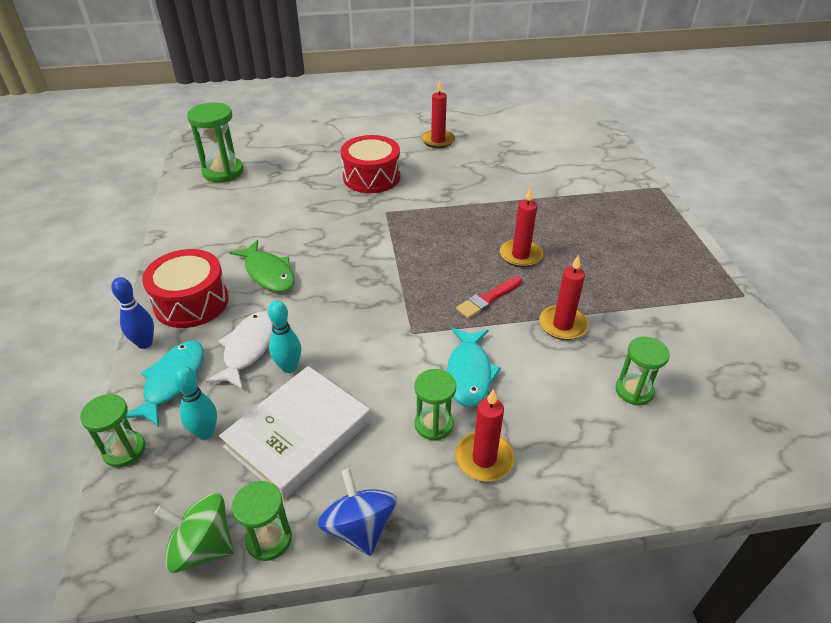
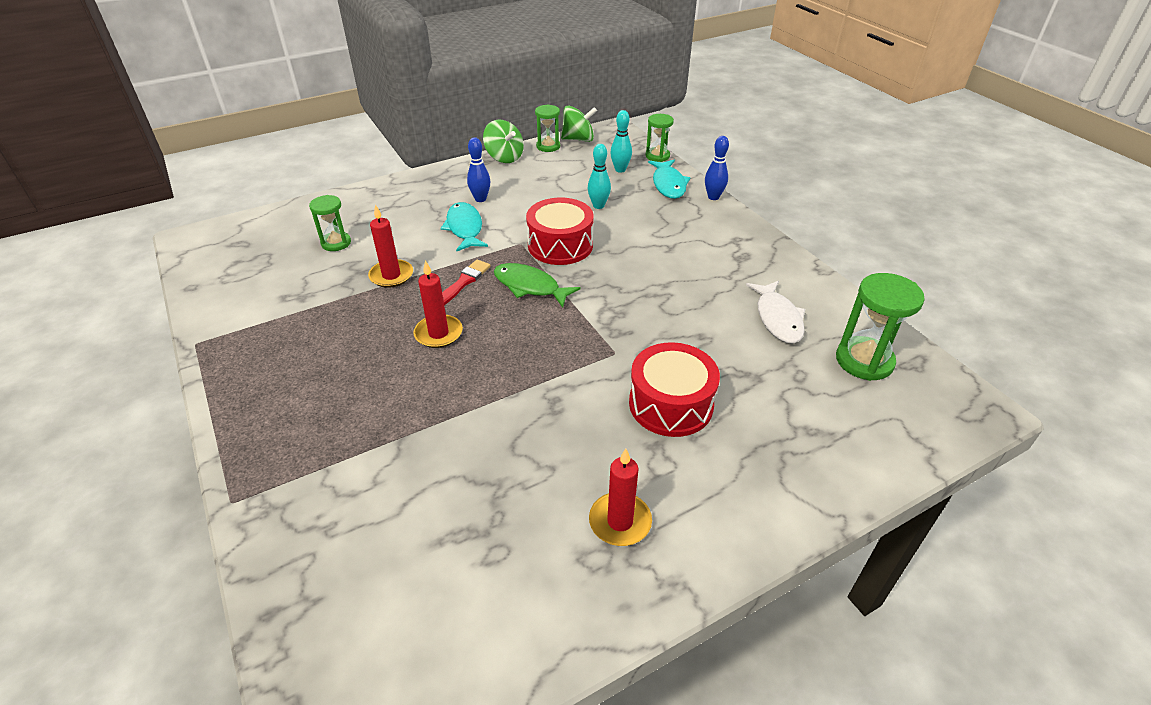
camera: 160 degrees right, 0 degrees up
red drum [142,249,229,328] -> red drum moved to [526,198,594,265]
white fish [205,311,273,390] -> white fish moved to [746,281,805,344]
white book [219,366,371,500] -> none
green fish [229,240,295,292] -> green fish moved to [494,263,581,308]
blue spinning top [318,468,397,556] -> green spinning top [483,120,524,163]
green hourglass [415,369,456,441] -> blue bowling pin [467,137,490,202]
red candle [455,389,514,481] -> none

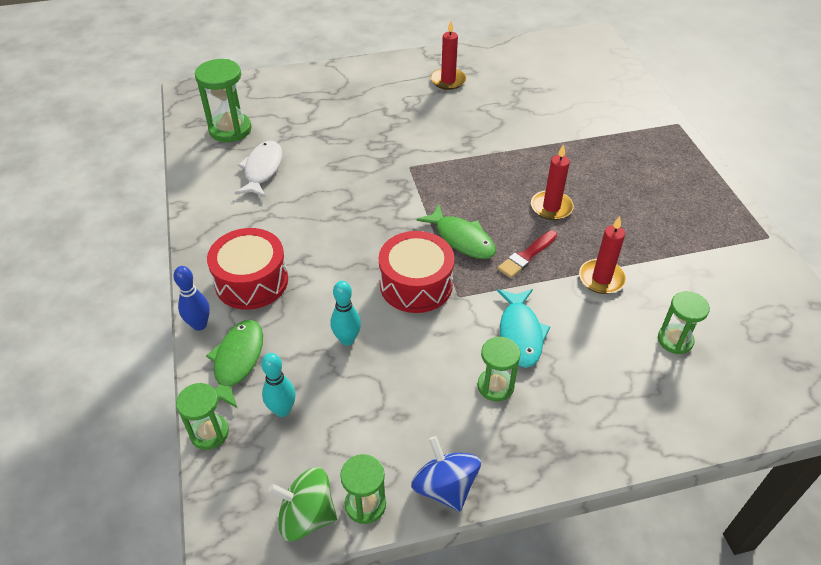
camera: 165 degrees left, 5 degrees up
blue bowling pin [467,137,490,202] -> green hourglass [478,337,520,402]
green spinning top [483,120,524,163] -> blue spinning top [411,436,481,511]
red drum [629,342,720,437] -> red drum moved to [207,228,288,310]
turquoise fish [648,160,691,199] -> green fish [206,320,263,408]

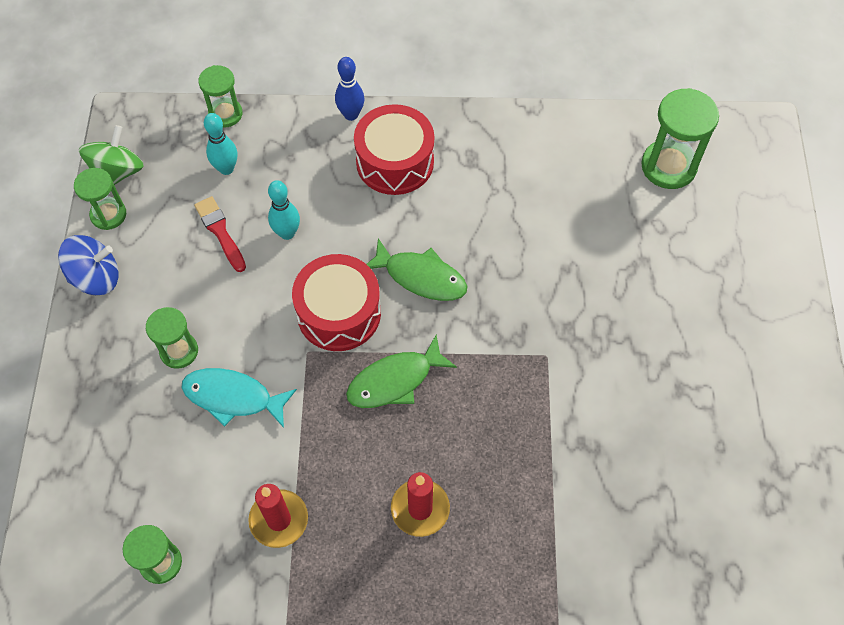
camera: 105 degrees right, 15 degrees up
green fish [206,320,263,408] -> green fish moved to [366,238,467,301]
white fish [235,141,282,197] -> none
red candle [431,21,466,90] -> none
red brush [498,231,557,278] -> red brush moved to [194,196,246,272]

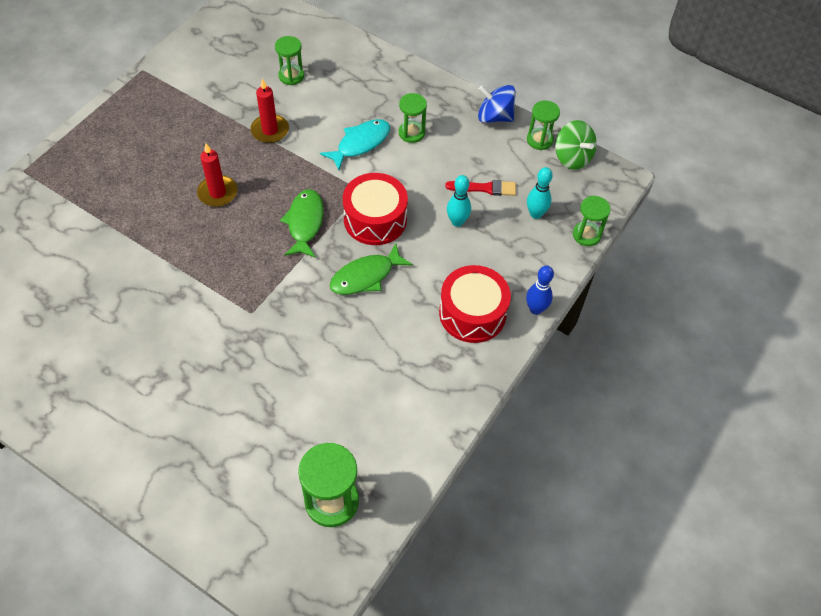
camera: 120 degrees right, 5 degrees down
blue spinning top [58,235,119,295] -> blue spinning top turned 90 degrees clockwise [478,85,516,123]

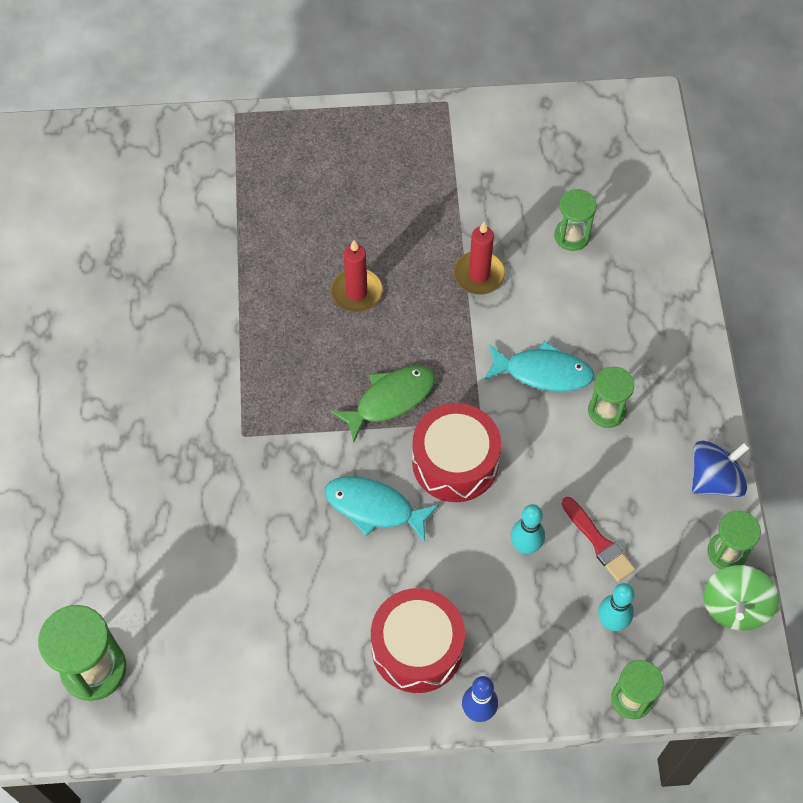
camera: 55 degrees right, 5 degrees up
green fish [330,243,413,295] -> turquoise fish [325,476,439,543]
blue spinning top [478,85,516,123] -> blue spinning top turned 75 degrees clockwise [692,441,750,497]

